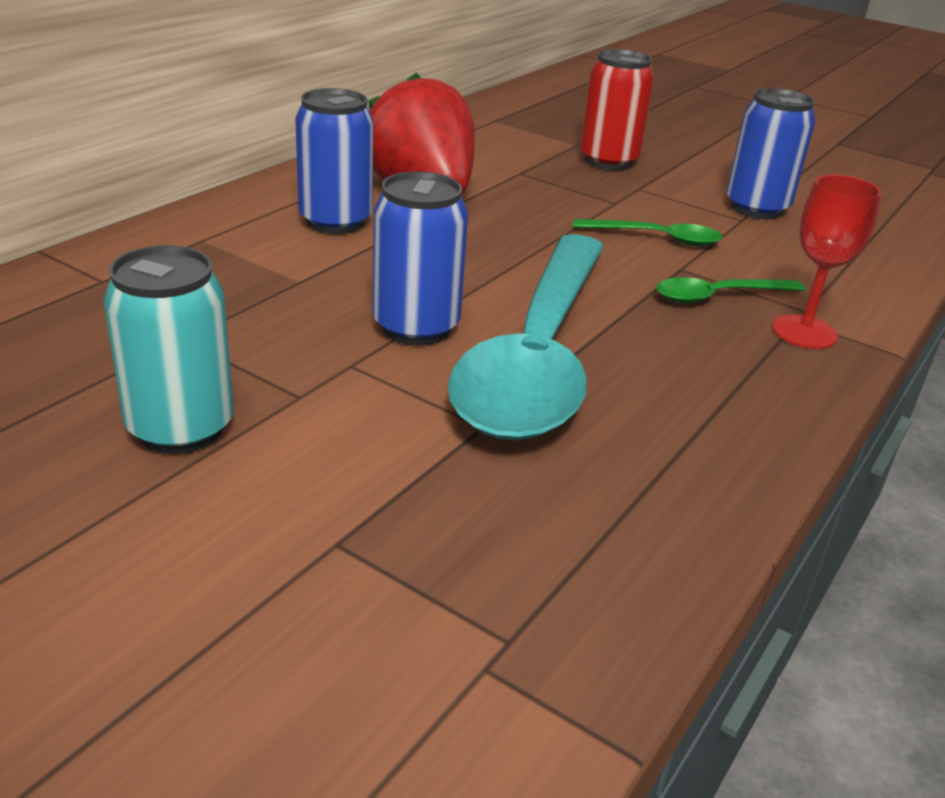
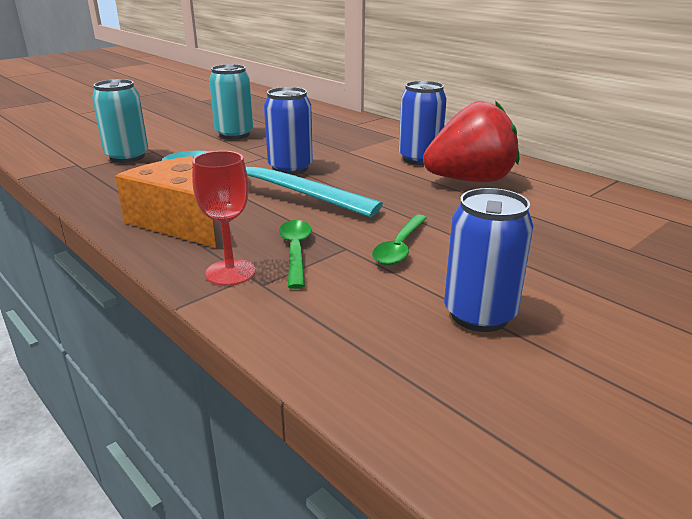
camera: 105 degrees right, 5 degrees down
red can [580,49,654,170] -> none
none -> turquoise can [92,79,148,163]
none -> orange cheese [115,156,216,248]

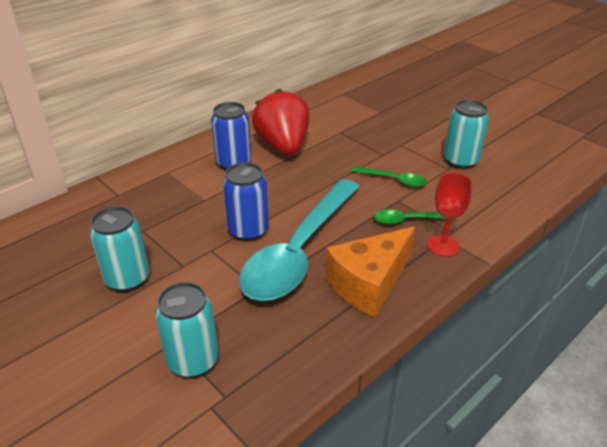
camera: 90 degrees left, 10 degrees up
blue can [444,188,533,332] -> turquoise can [444,100,489,169]

